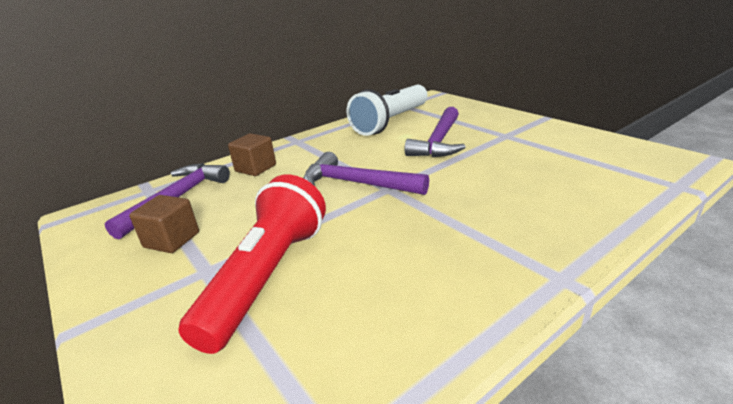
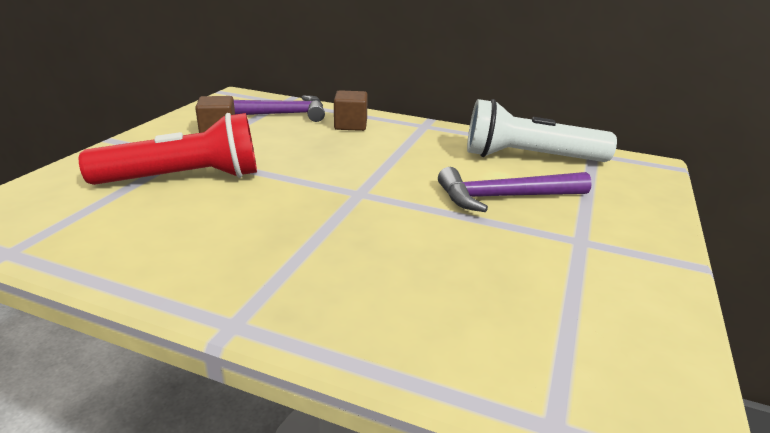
camera: 55 degrees right, 0 degrees up
purple hammer [304,152,429,195] -> none

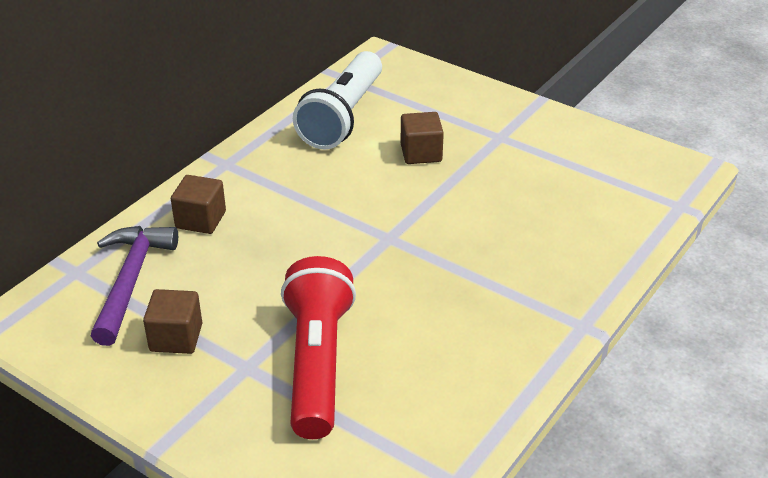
camera: 75 degrees left, 10 degrees up
purple hammer [438,167,592,212] -> brown cube [401,112,444,164]

